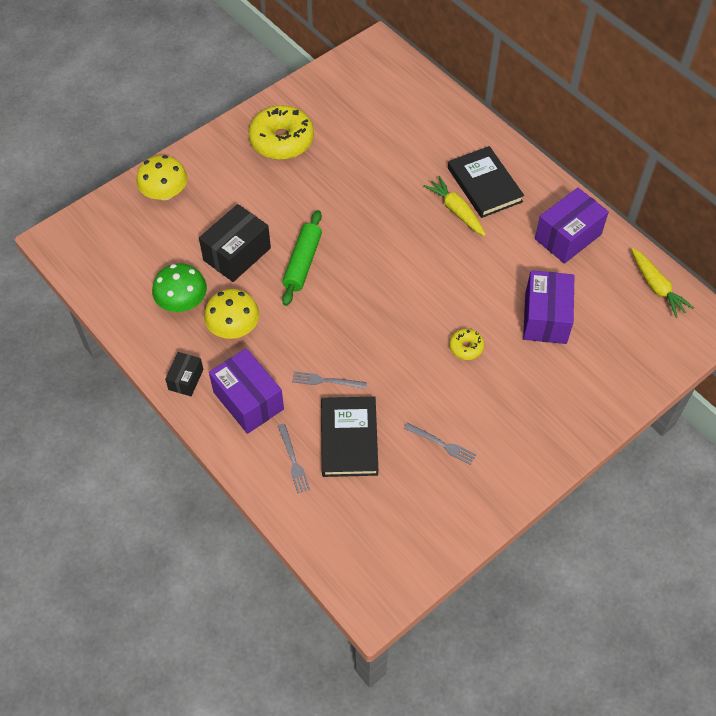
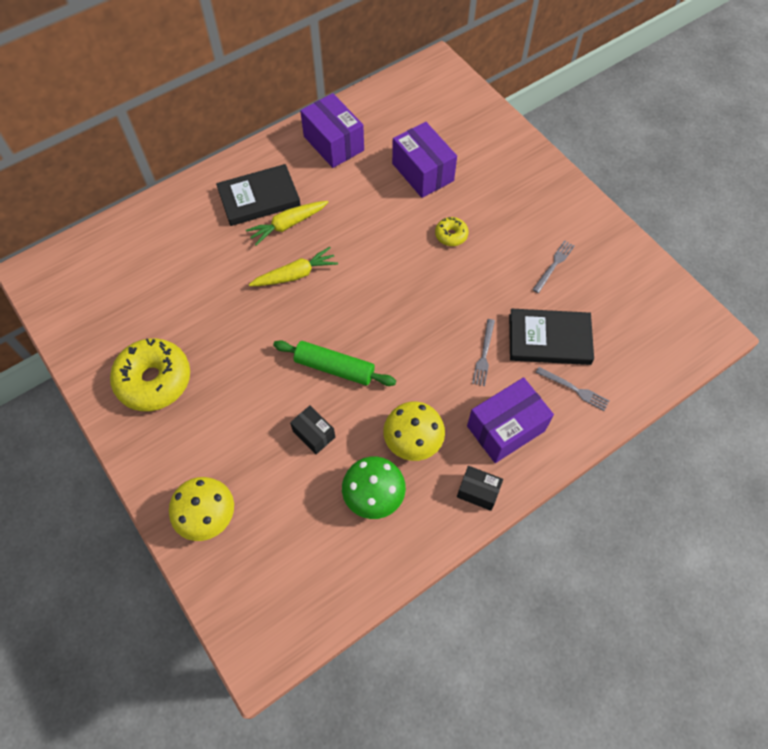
camera: 85 degrees left, 5 degrees up
black box [199,204,271,282] -> black box [290,405,335,455], size x0.55
grey fork [278,424,310,493] -> grey fork turned 45 degrees clockwise [535,367,610,411]
purple box [523,270,574,344] -> purple box turned 45 degrees clockwise [392,122,457,198]
yellow carrot [631,248,694,318] -> yellow carrot moved to [249,247,338,286]

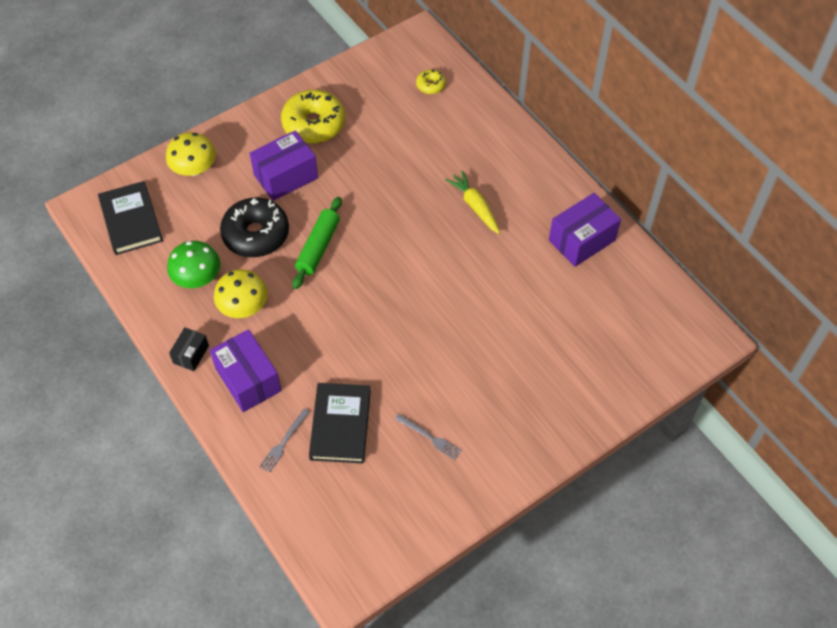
camera: 90 degrees right, 5 degrees down
black book [216,164,301,226] -> black book moved to [98,181,163,255]
yellow carrot [249,247,338,286] -> none
black box [290,405,335,455] -> black donut [220,198,289,257]
purple box [392,122,457,198] -> purple box moved to [250,130,318,201]
yellow donut [435,217,468,246] -> yellow donut moved to [416,70,446,94]
grey fork [472,319,495,386] -> none

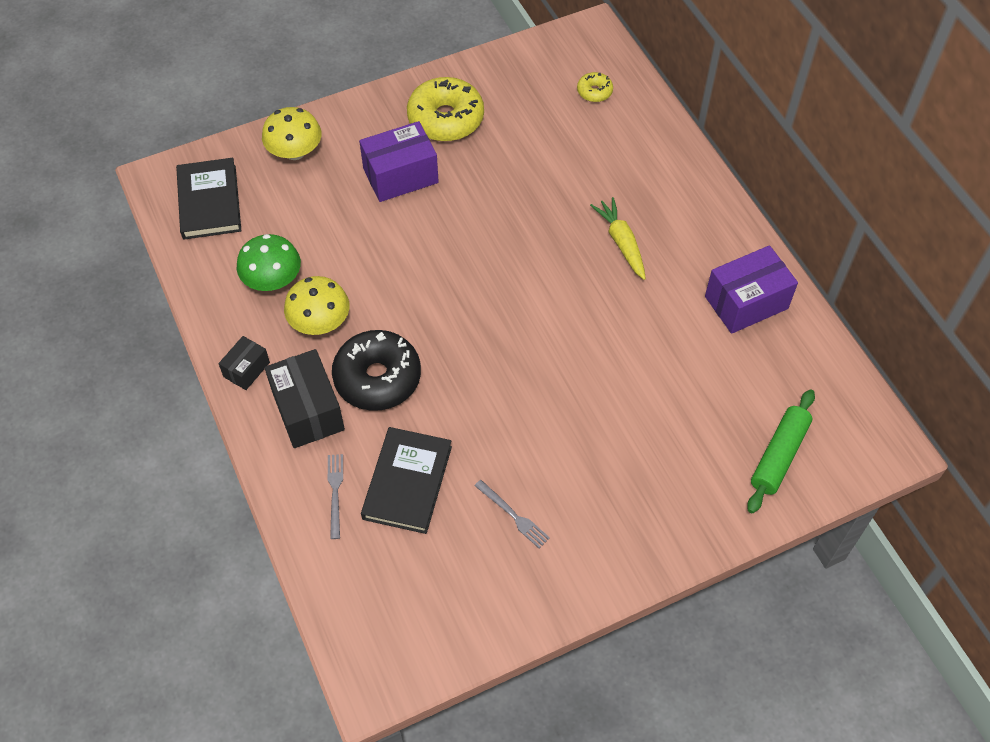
camera: 10 degrees right, 0 degrees up
purple box [210,329,281,412] -> black box [264,349,345,448]
black donut [220,198,289,257] -> black donut moved to [332,330,421,411]
grey fork [259,409,310,473] -> grey fork turned 135 degrees clockwise [328,454,343,539]
green rolling pin [293,197,342,289] -> green rolling pin moved to [747,389,815,513]

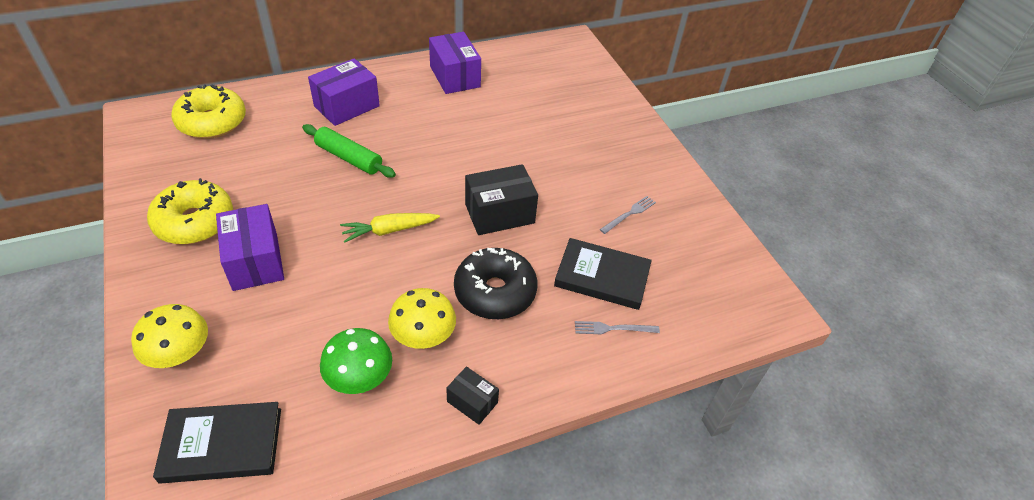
camera: 90 degrees left, 10 degrees down
black box [264,349,345,448] -> black box moved to [465,164,538,235]
yellow donut [577,72,613,102] -> yellow donut [171,84,246,139], size x2.10
yellow carrot [590,197,646,280] -> yellow carrot moved to [340,213,440,243]
green rolling pin [747,389,815,513] -> green rolling pin moved to [302,124,396,178]
none -> purple box [308,58,380,126]

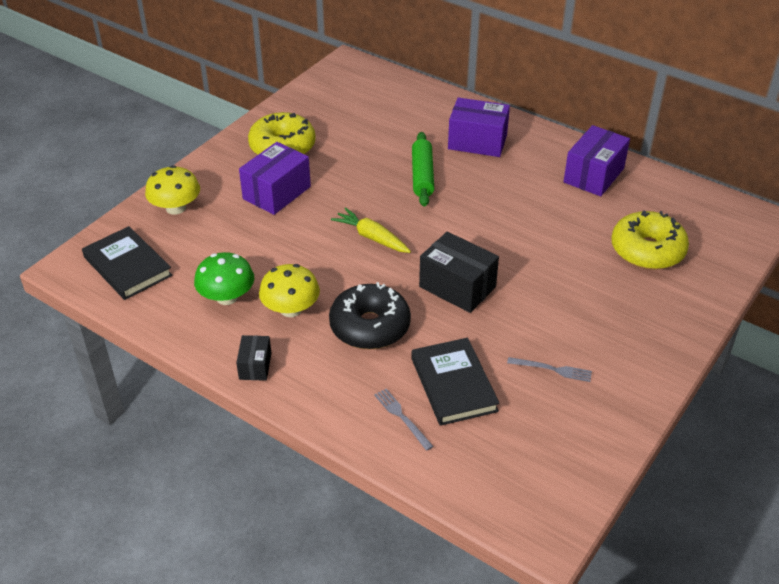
camera: 60 degrees right, 5 degrees down
yellow donut [171,84,246,139] -> yellow donut moved to [611,210,689,270]

